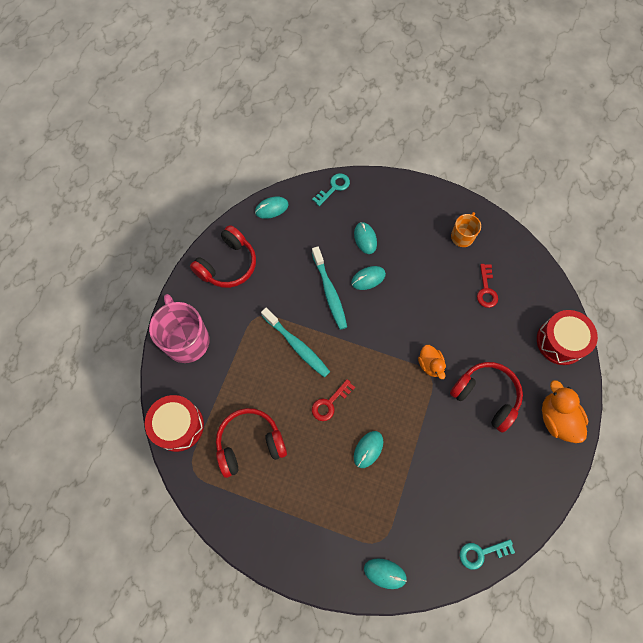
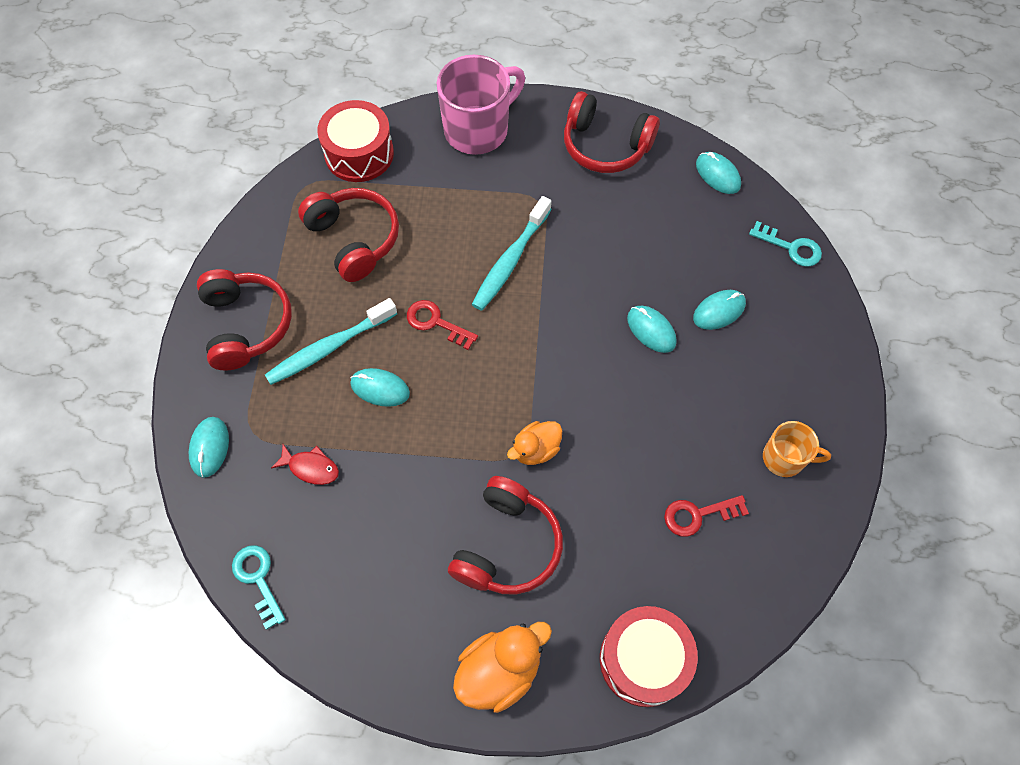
camera: 75 degrees right, 5 degrees down
turquoise toothbrush [312,246,347,330] -> turquoise toothbrush moved to [265,298,397,385]
none -> red headphones [197,269,292,371]
none -> red fish [271,444,339,485]

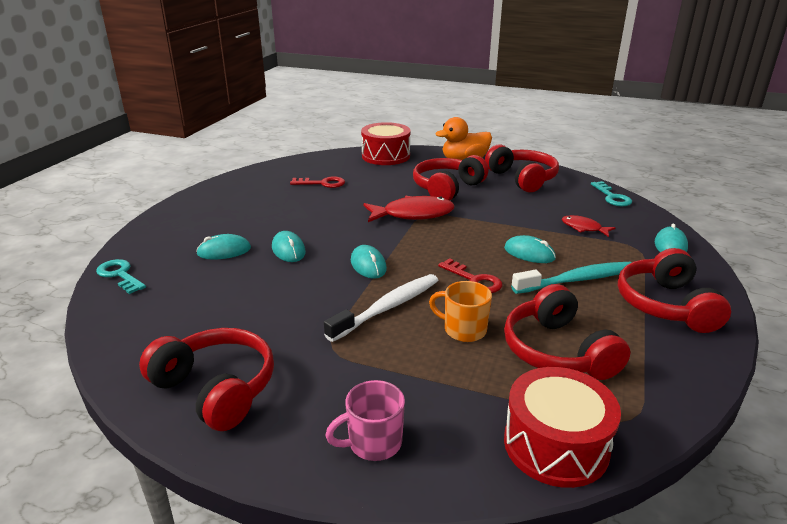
camera: 165 degrees left, 35 degrees down
pink mug [437,55,525,155] -> pink mug [325,380,405,461], size x0.55
turquoise toothbrush [472,196,552,311] -> white toothbrush [324,274,438,342]
orange duck [507,421,562,465] -> red fish [363,196,454,222]
turquoise mouse [696,152,741,194] -> turquoise mouse moved to [351,245,387,279]
orange mug [763,421,831,477] -> orange mug moved to [429,281,492,342]
none -> red headphones [485,145,559,192]

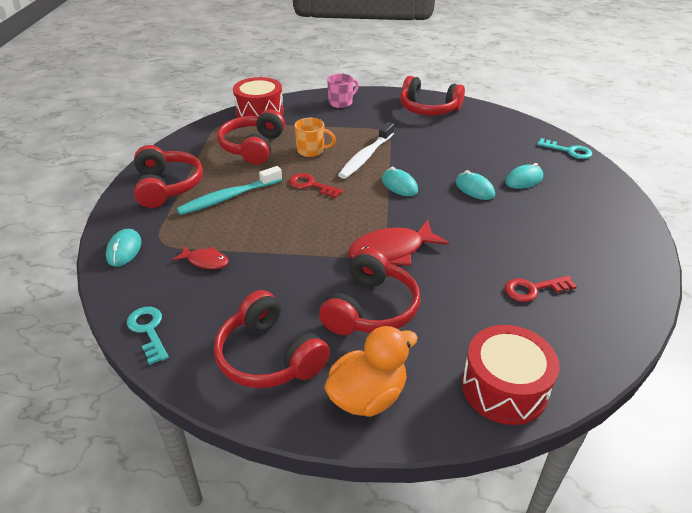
camera: 165 degrees right, 10 degrees up
turquoise mouse [504,235,556,263] -> none
red headphones [504,284,630,380] -> red headphones turned 135 degrees counterclockwise [217,109,285,165]

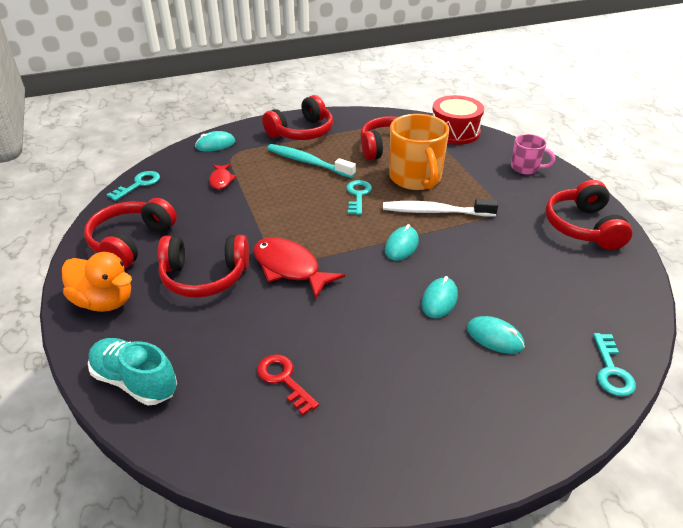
camera: 65 degrees right, 0 degrees up
red key [289,173,343,198] -> turquoise key [346,180,372,215]
orange mug [294,118,336,157] -> orange mug [389,114,449,190], size x1.82
red drum [462,325,559,425] -> turquoise shoe [88,338,177,406]

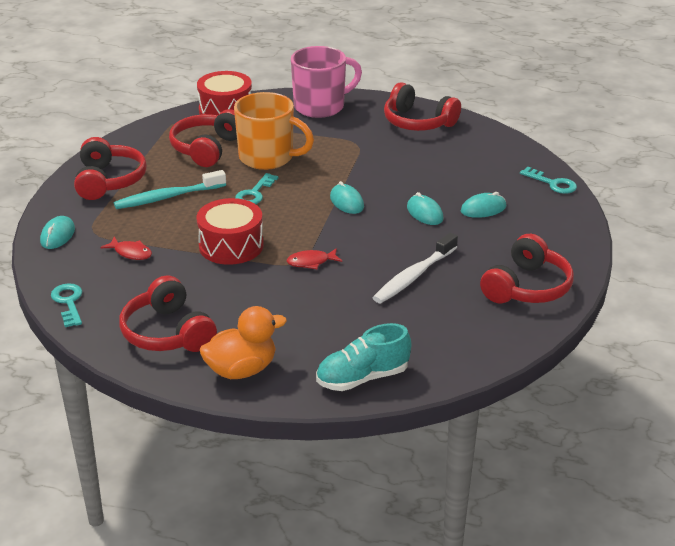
camera: 55 degrees left, 5 degrees down
red headphones [158,235,249,298] -> red headphones moved to [480,234,574,303]
red fish [253,237,345,299] -> red fish [287,248,342,269], size x0.55
red key [257,354,319,415] -> none
turquoise key [346,180,372,215] -> turquoise key turned 105 degrees counterclockwise [235,173,278,204]
white toothbrush [383,199,498,217] -> white toothbrush moved to [373,233,458,303]
pink mug [511,134,555,175] -> pink mug [291,46,362,118], size x1.82
none -> red drum [197,198,264,265]

